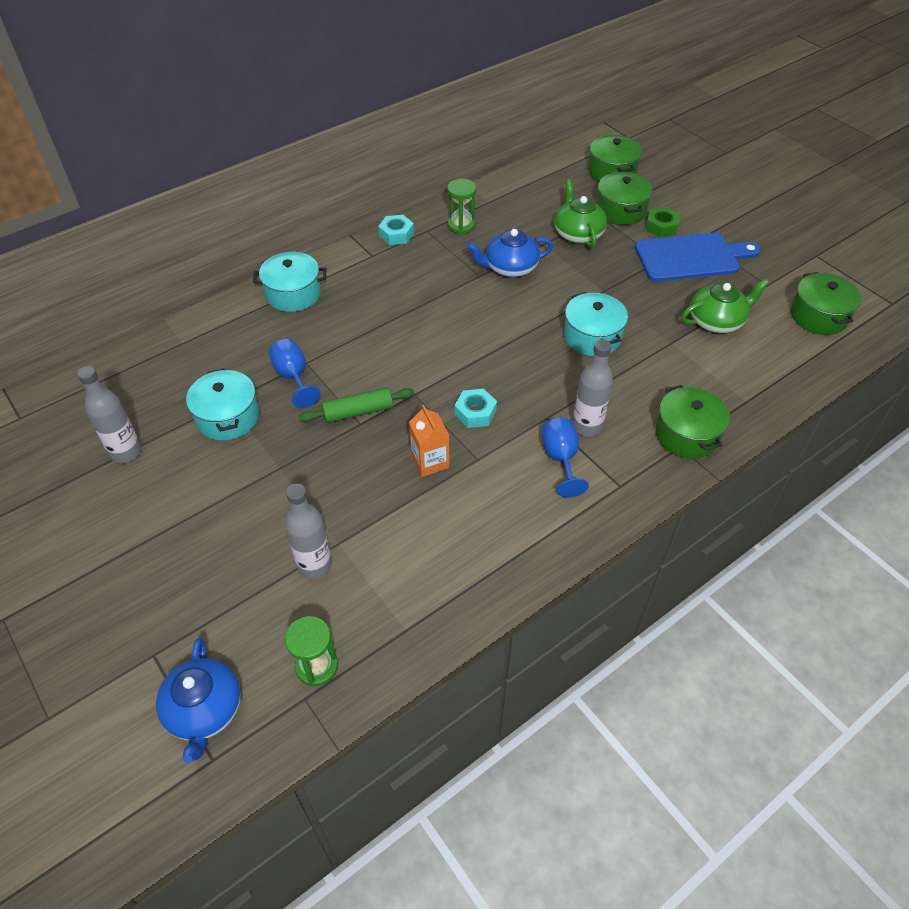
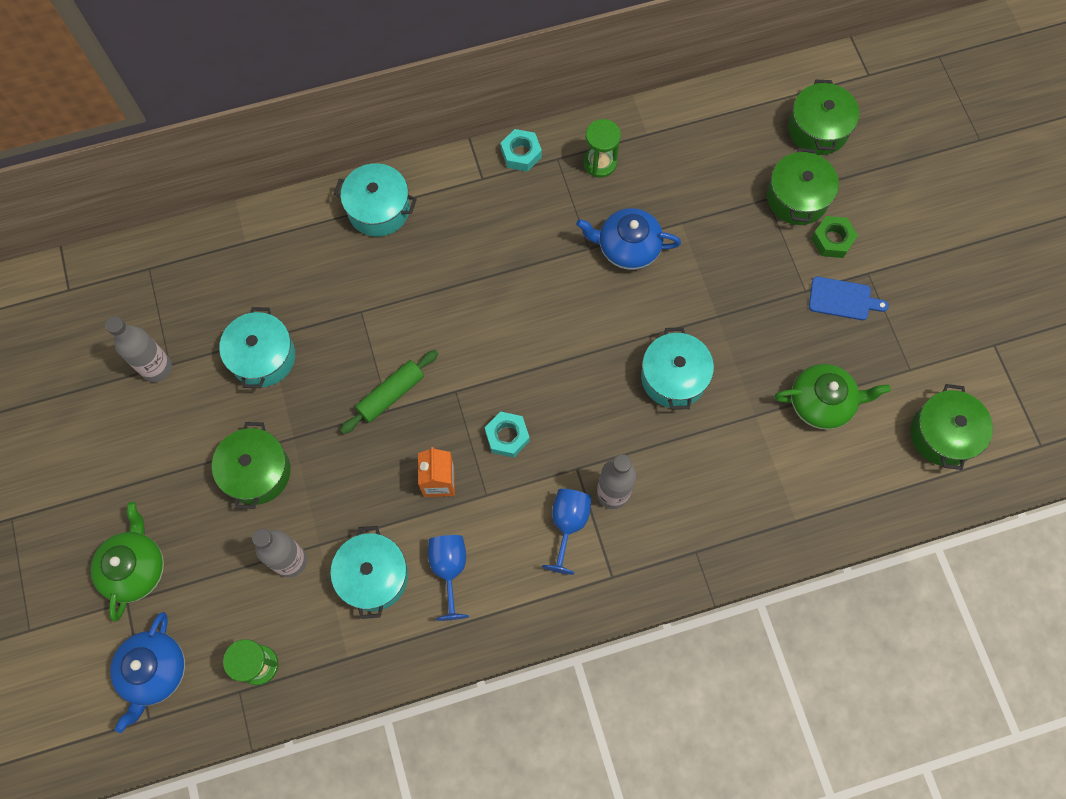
camera: 20 degrees right, 20 degrees up
blue goblet [269,339,321,408] -> blue goblet moved to [428,535,469,621]
green rolling pin [299,387,415,423] -> green rolling pin turned 45 degrees counterclockwise [340,350,438,434]
green teapot [555,179,607,248] -> green teapot moved to [90,502,164,622]
blue cutting board [635,232,761,282] -> blue cutting board [809,277,889,320], size x0.52
green pot [655,385,730,459] -> green pot moved to [212,422,290,509]
none -> turquoise pot [330,526,408,619]

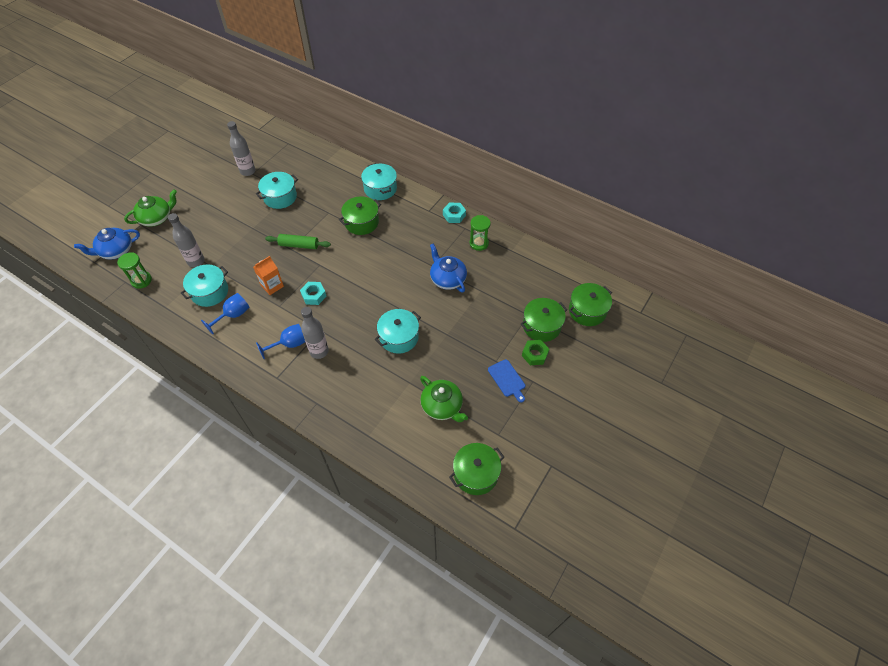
camera: 50 degrees right, 15 degrees down
green pot [212,422,290,509] -> green pot moved to [339,196,381,235]

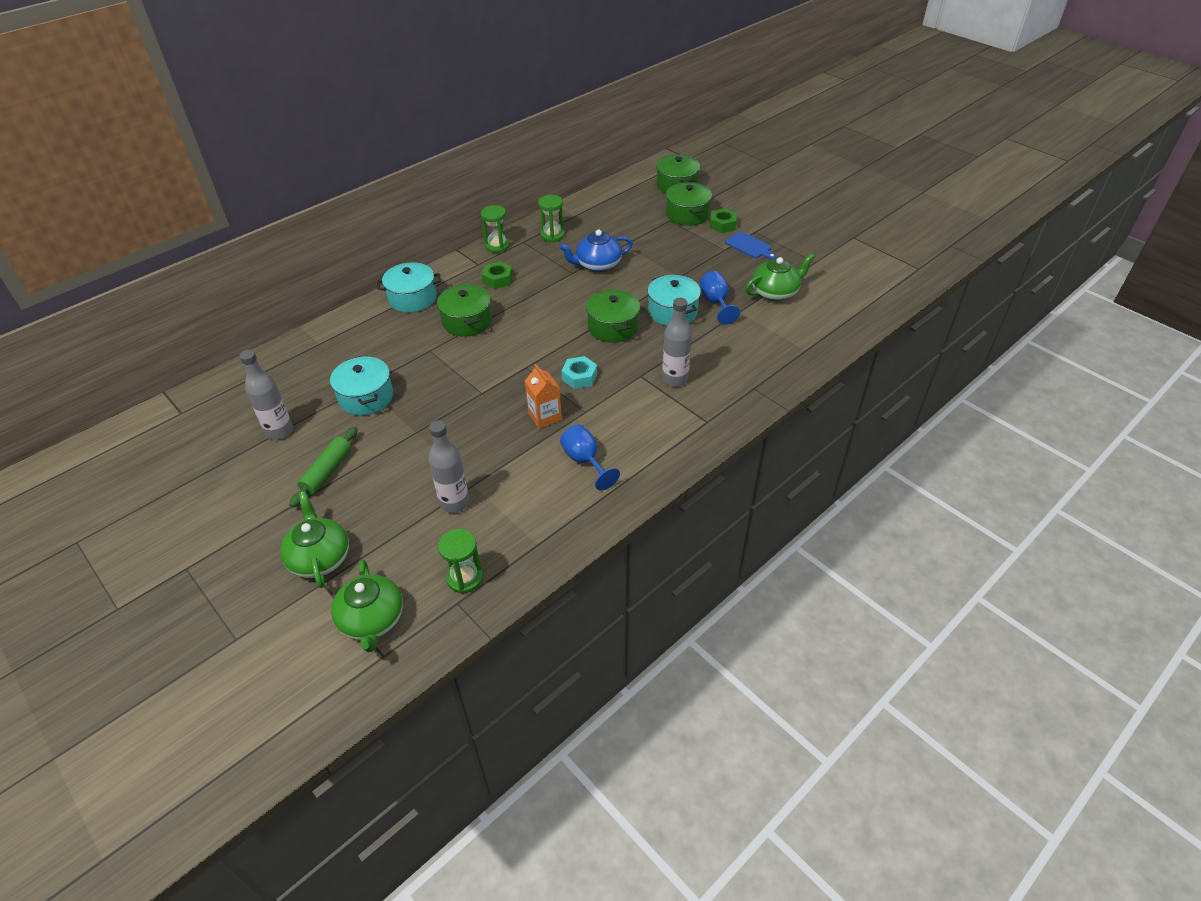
camera: 75 degrees left, 10 degrees down
blue teapot [74,228,140,260] -> green teapot [331,559,403,652]
turquoise pot [181,264,228,307] -> none
blue goblet [256,324,305,359] -> blue goblet moved to [700,271,740,325]
green rolling pin [265,234,331,249] -> green rolling pin moved to [289,427,357,508]
turquoise nut [443,203,466,223] -> green hourglass [481,205,510,253]
green pot [449,443,504,495] -> green pot moved to [586,290,640,343]
blue cutting board [488,359,525,403] -> blue cutting board turned 60 degrees clockwise [725,232,777,260]
none -> green nut [482,261,513,289]

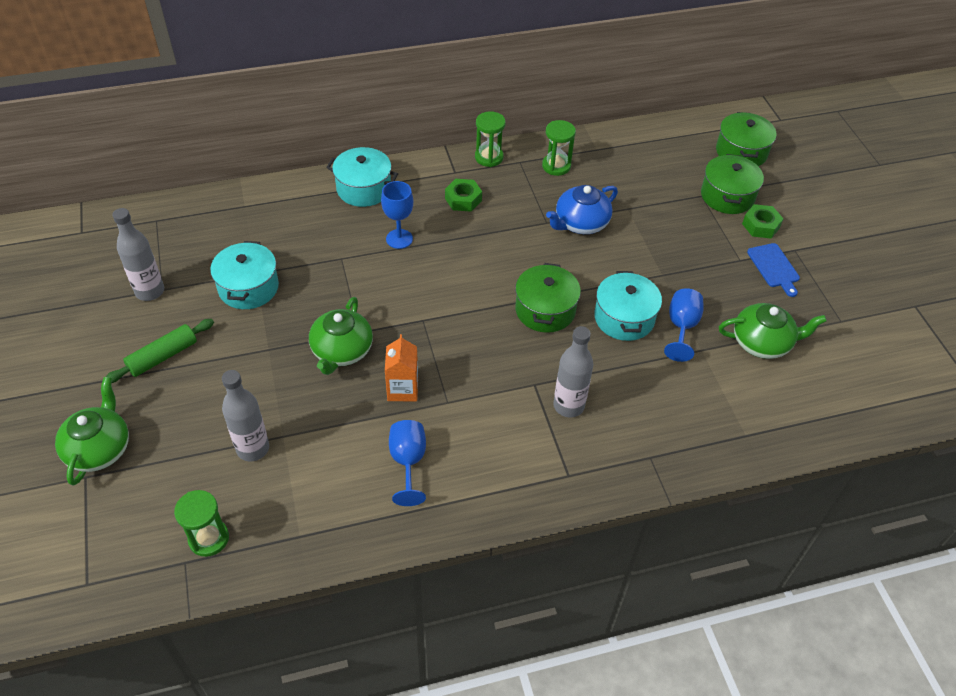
camera: 25 degrees right, 5 degrees up
green teapot [331,559,403,652] -> green teapot moved to [309,297,373,375]
green pot [437,284,492,337] -> blue goblet [381,181,413,249]
blue teapot [559,230,633,272] -> blue teapot turned 45 degrees counterclockwise [546,185,618,234]
turquoise nut [561,356,597,389] -> none

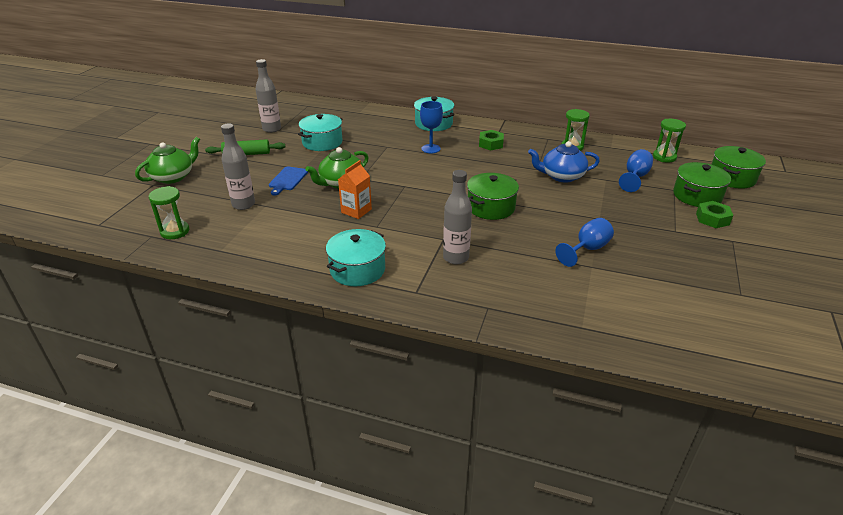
camera: 35 degrees right, 15 degrees down
blue goblet [389,420,426,506] -> blue goblet moved to [619,149,653,192]
green hourglass [475,111,506,167] -> green hourglass moved to [653,119,686,163]
turquoise pot [594,271,662,341] -> turquoise pot moved to [326,229,386,286]
green teapot [719,303,827,359] -> none
blue cutting board [747,243,800,297] -> blue cutting board moved to [269,166,308,196]

